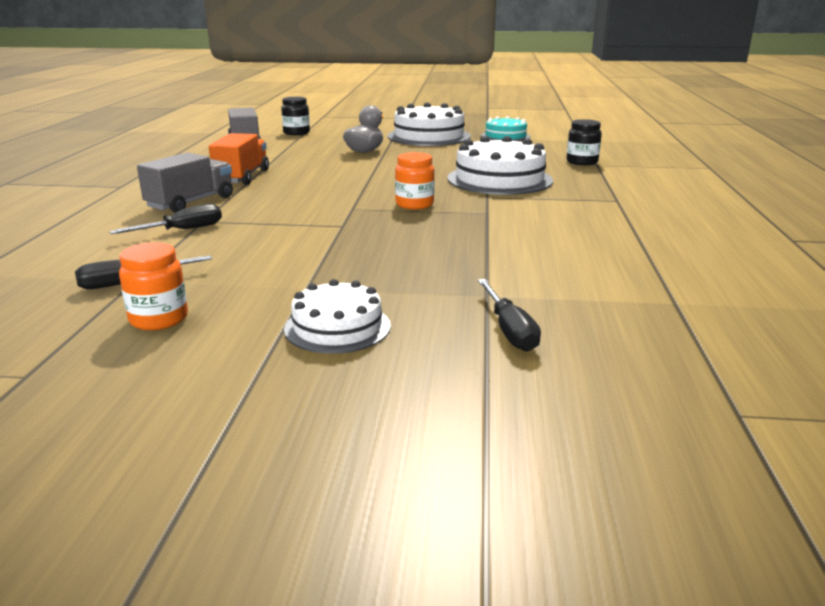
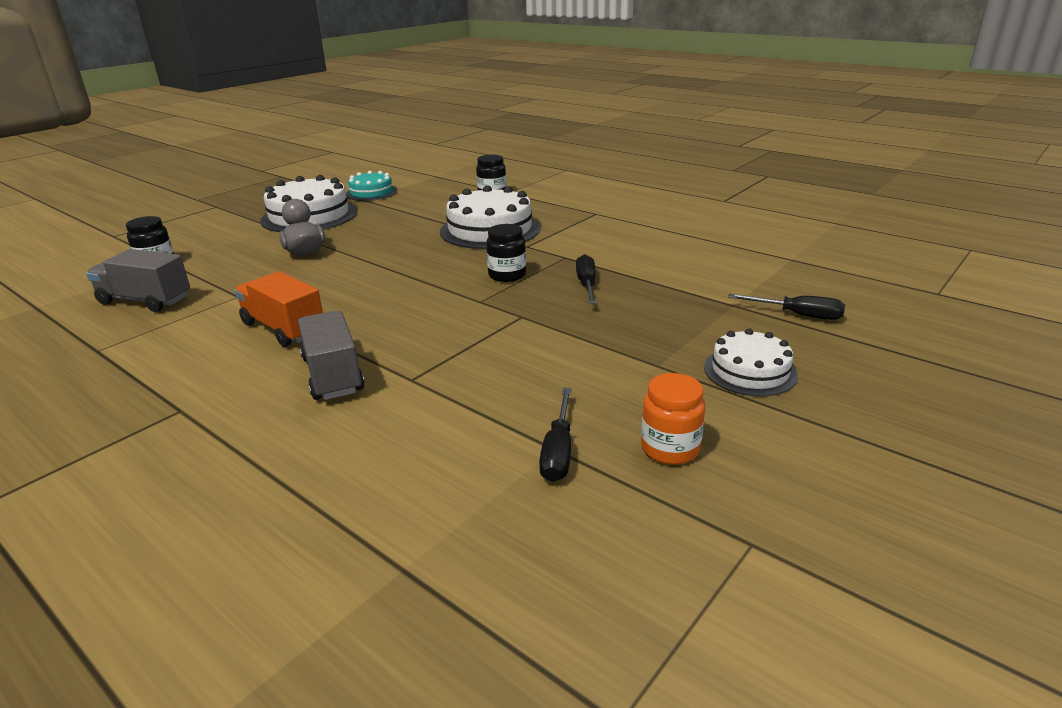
camera: 55 degrees left, 5 degrees up
black screwdriver [110,204,222,234] -> black screwdriver moved to [576,254,596,304]
orange jar [395,152,435,209] -> black jar [486,224,526,282]

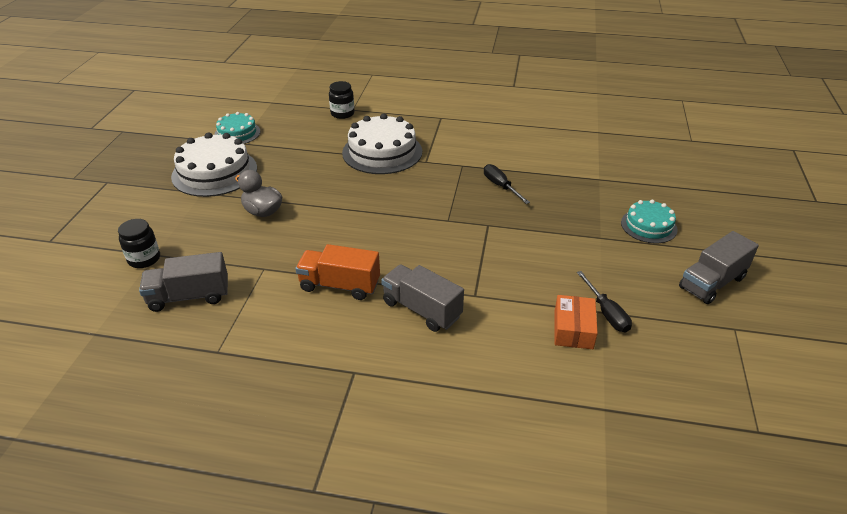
camera: 30 degrees left, 10 degrees up
black jar [486,224,526,282] -> none
orange jar [641,373,705,465] -> none
white cake [704,328,798,396] -> turquoise cake [621,200,678,243]
black screwdriver [728,294,845,320] -> none
none -> orange box [554,295,598,349]
none -> grey truck [679,231,759,304]

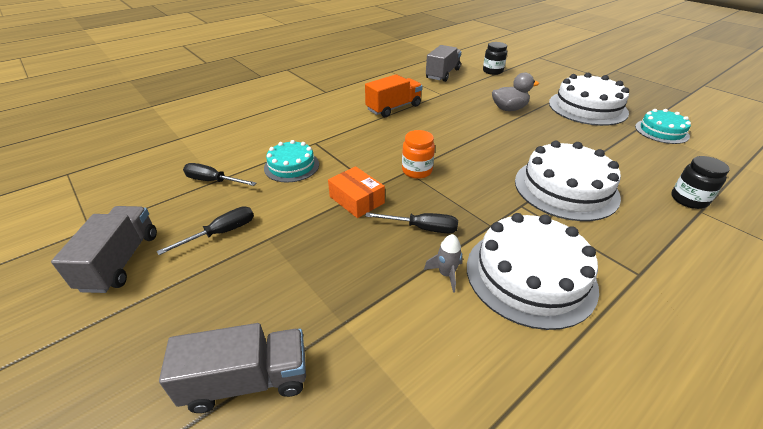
camera: 130 degrees right, 0 degrees up
grey truck [381,264,464,332] -> grey truck moved to [159,323,306,413]
orange box [554,295,598,349] -> orange box moved to [328,166,385,218]
turquoise cake [621,200,678,243] -> turquoise cake moved to [264,140,319,183]
none -> black screwdriver [157,206,254,255]
none -> orange jar [402,130,435,179]
none -> grey rocket [424,234,463,293]
none -> white cake [467,213,599,330]

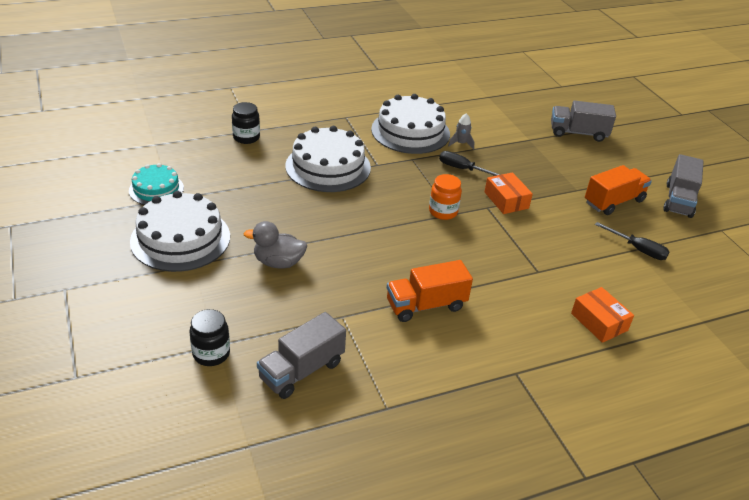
camera: 165 degrees left, 0 degrees up
black screwdriver [157,206,254,255] -> orange truck [585,165,652,215]
turquoise cake [264,140,319,183] -> none
none -> orange box [571,287,634,343]

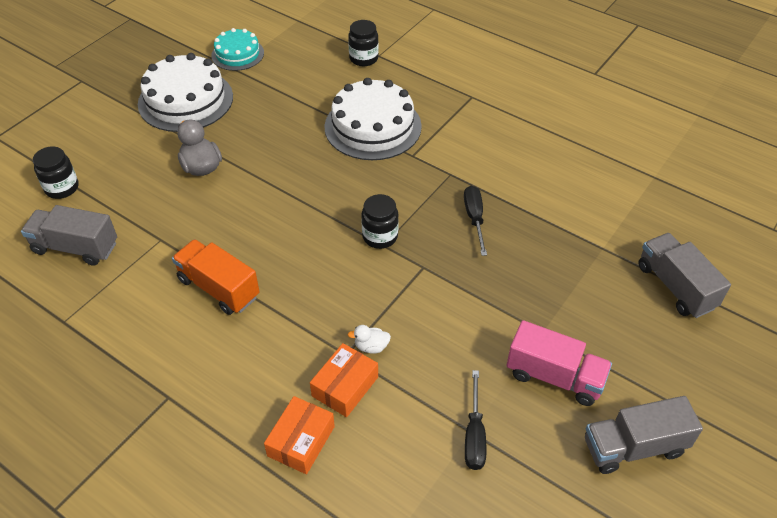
camera: 60 degrees right, 10 degrees up
white cake [371,94,450,154] -> none
orange jar [429,174,462,220] -> black jar [361,194,399,249]
grey rocket [448,113,474,150] -> none
orange box [484,172,533,214] -> orange box moved to [310,343,378,417]
orange truck [585,165,652,215] -> pink truck [507,320,612,406]
none -> white duck [348,325,391,354]

